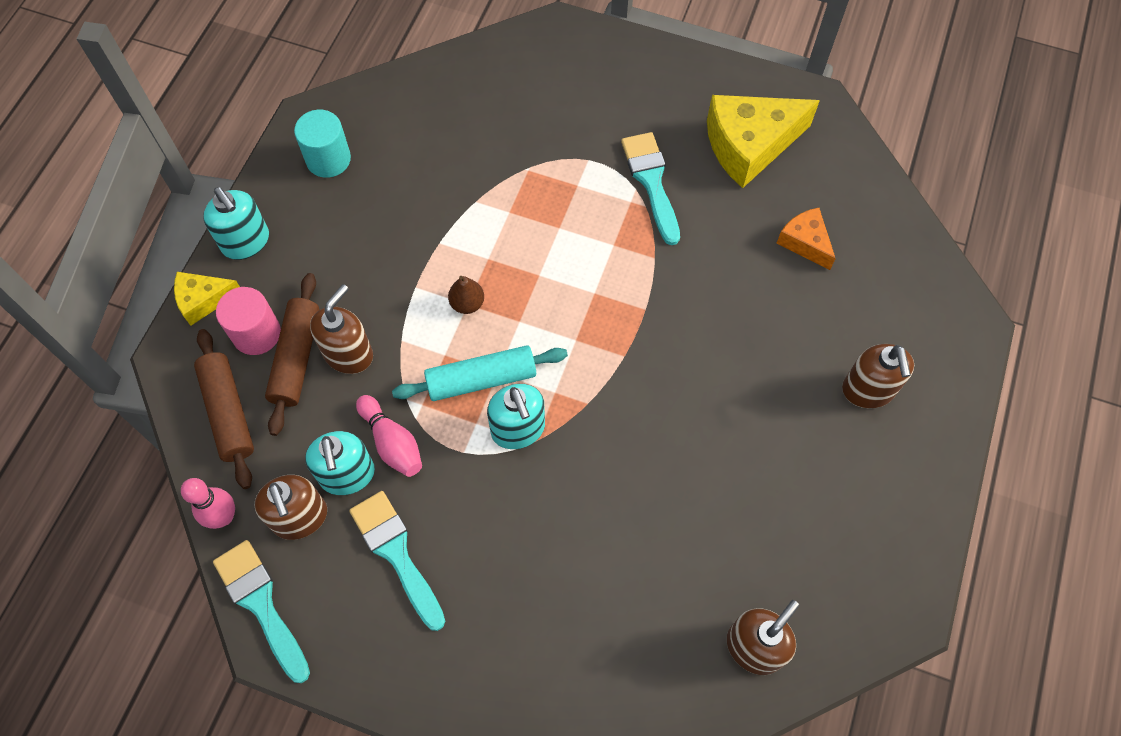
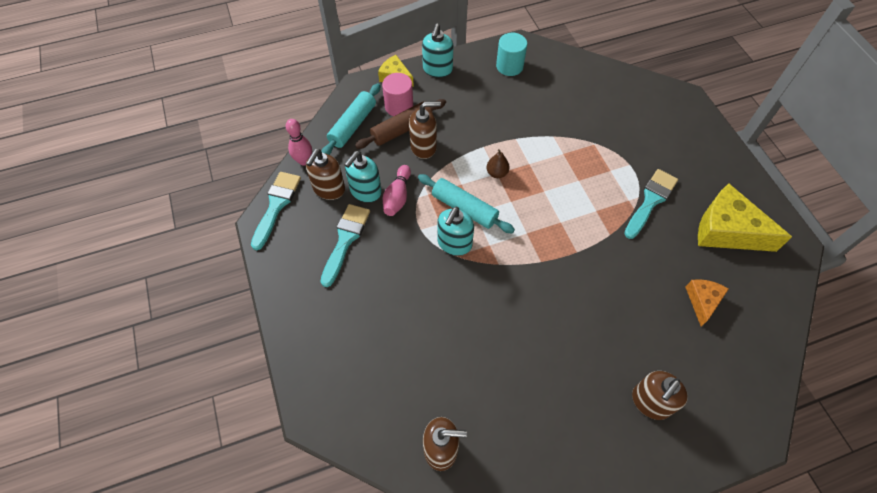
camera: 50 degrees right, 5 degrees down
brown rolling pin [194,329,254,489] -> turquoise rolling pin [321,83,381,155]

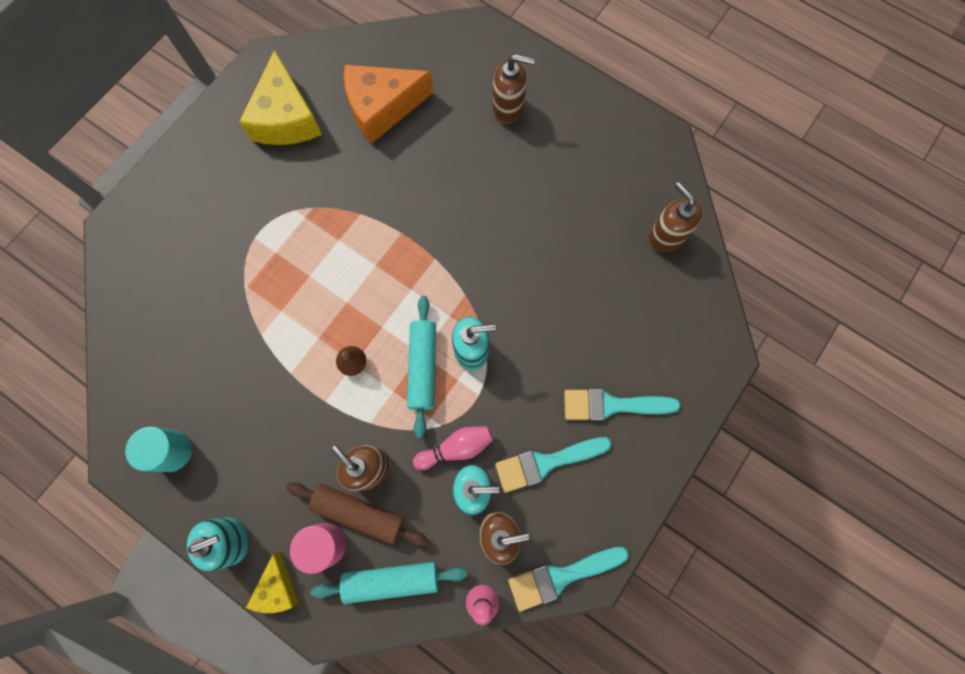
camera: 125 degrees left, 15 degrees up
turquoise brush [624,169,678,239] -> turquoise brush moved to [564,389,680,421]
orange cheese [686,279,729,326] -> orange cheese [344,65,434,144], size x1.86

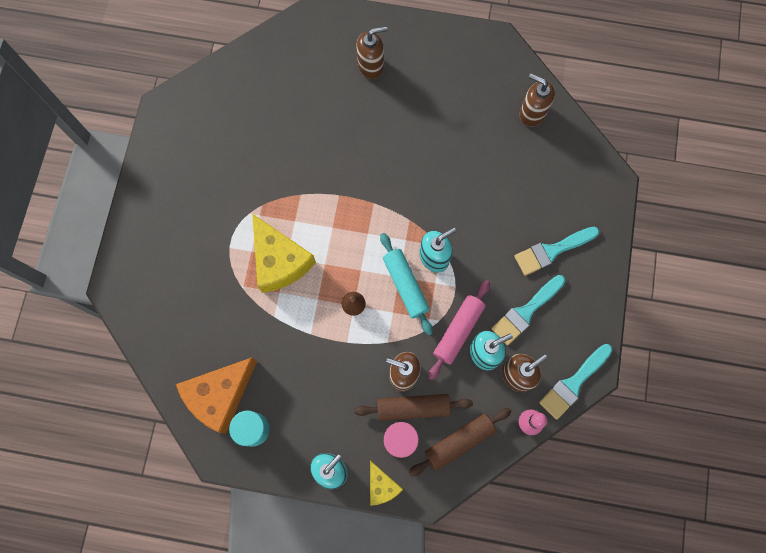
camera: 25 degrees left, 0 degrees up
yellow cheese [239,50,322,145] -> yellow cheese moved to [252,214,316,293]
turquoise rolling pin [311,562,468,604] -> brown rolling pin [409,408,511,476]
orange cheese [344,65,434,144] -> orange cheese moved to [176,358,257,434]
pink bowling pin [413,426,493,470] -> pink rolling pin [428,280,490,380]

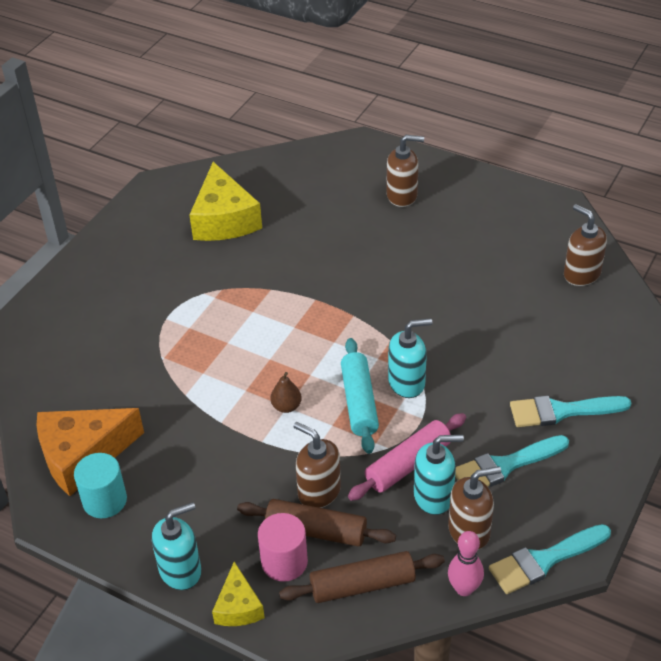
camera: 20 degrees right, 30 degrees down
yellow cheese [252,214,316,293] -> yellow cheese moved to [190,162,262,241]

